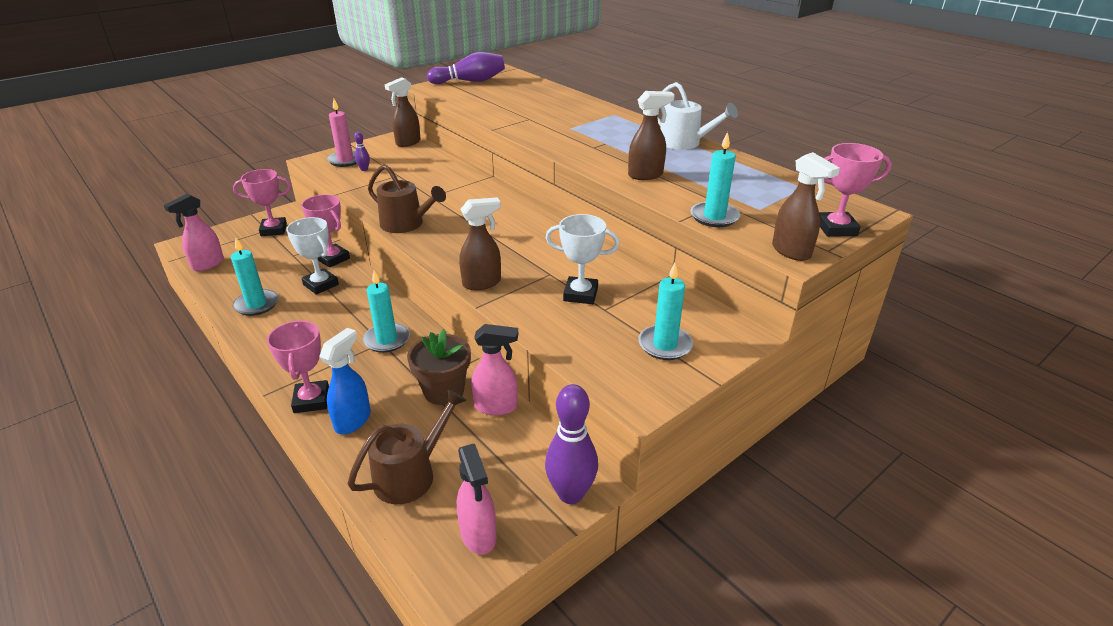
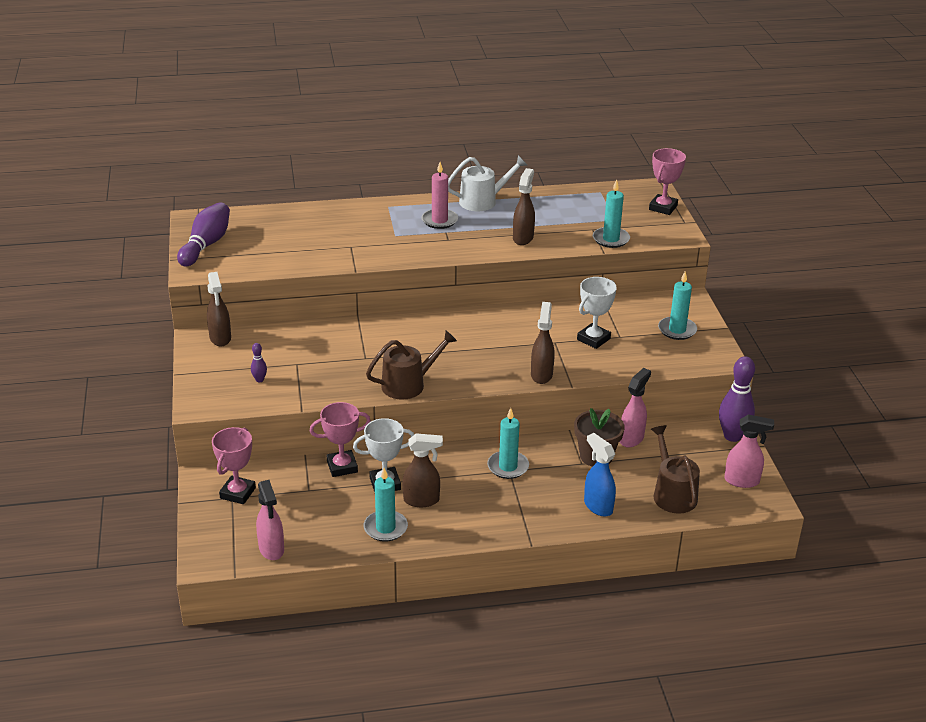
camera: 60 degrees left, 0 degrees up
pink trophy [267,320,329,413] -> none
pink candle [327,99,357,167] -> pink candle moved to [421,162,458,229]
brown spray bottle [772,152,840,261] -> brown spray bottle moved to [403,433,443,507]

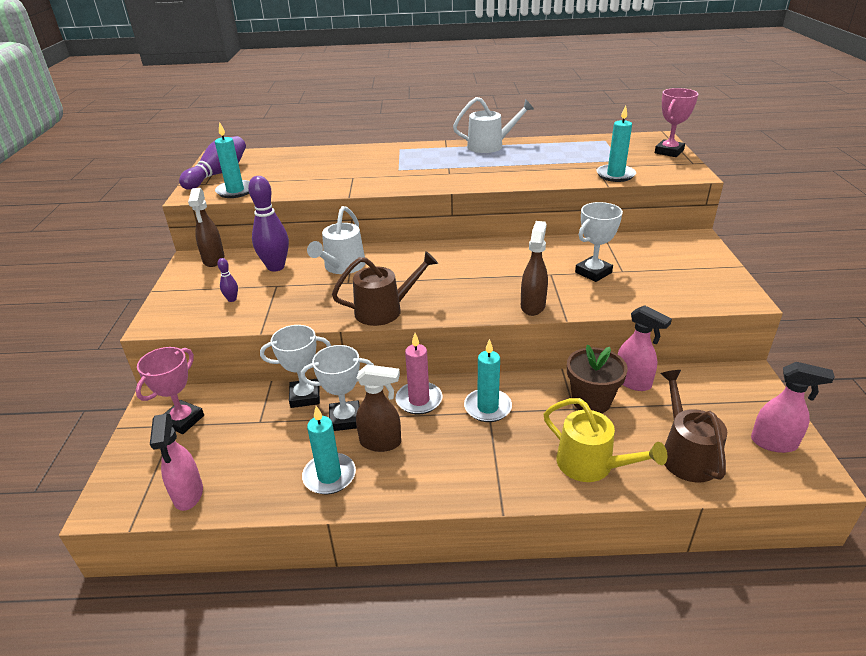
camera: 10 degrees right, 0 degrees up
pink trophy [310,402,371,477] -> white trophy [260,325,331,408]
pink candle [421,162,458,229] -> pink candle moved to [396,333,443,414]
brown spray bottle [513,168,535,245] -> none
blue spray bottle [584,433,616,516] -> yellow watering can [544,398,667,482]
pink spray bottle [620,368,651,448] -> pink spray bottle turned 90 degrees clockwise [618,305,672,391]
turquoise candle [658,272,697,340] -> turquoise candle moved to [215,122,250,198]
purple bowling pin [719,356,755,442] -> purple bowling pin moved to [248,176,289,272]
none -> white watering can [307,206,366,274]

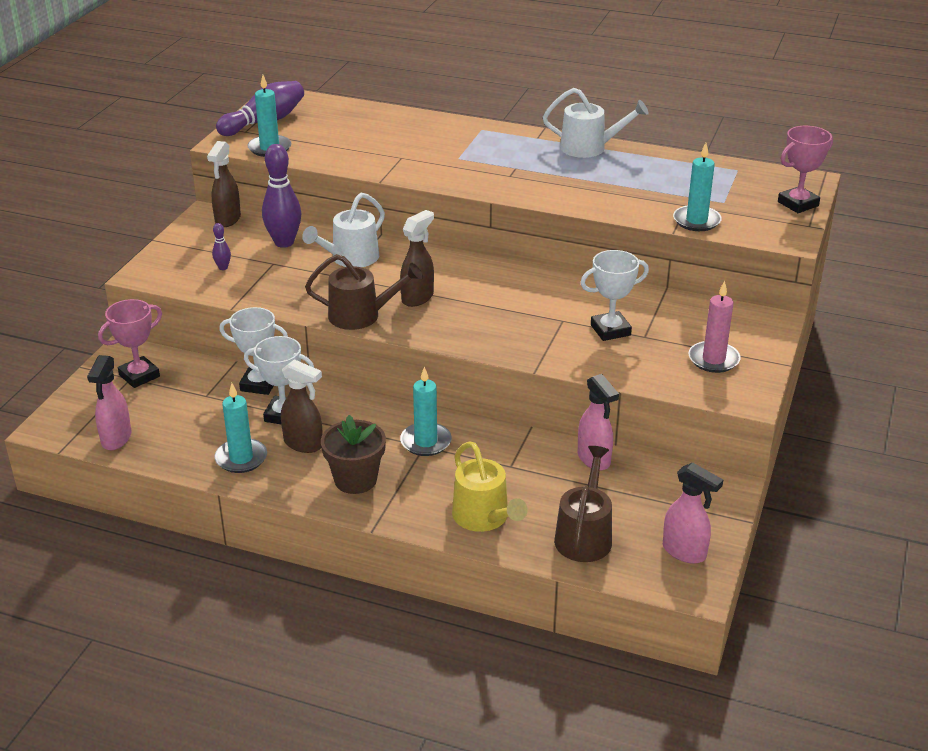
camera: 20 degrees right, 0 degrees up
pink candle [396,333,443,414] -> pink candle moved to [688,281,741,373]
brown spray bottle [521,221,548,316] -> brown spray bottle moved to [400,210,434,307]
brown flower pot [567,345,628,413] -> brown flower pot moved to [321,415,386,494]

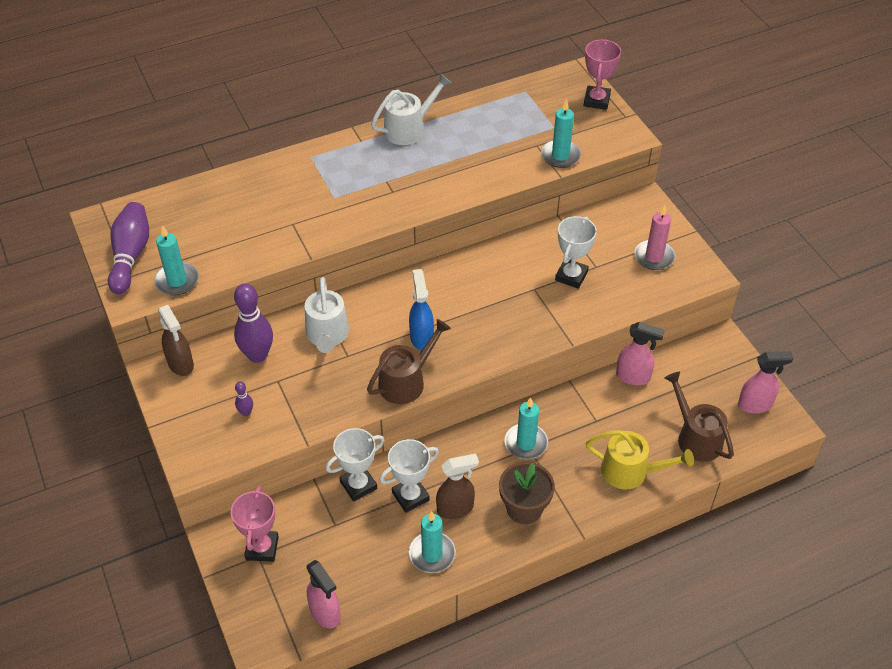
camera: 45 degrees left, 15 degrees up
brown spray bottle [400,210,434,307] -> blue spray bottle [409,269,434,350]

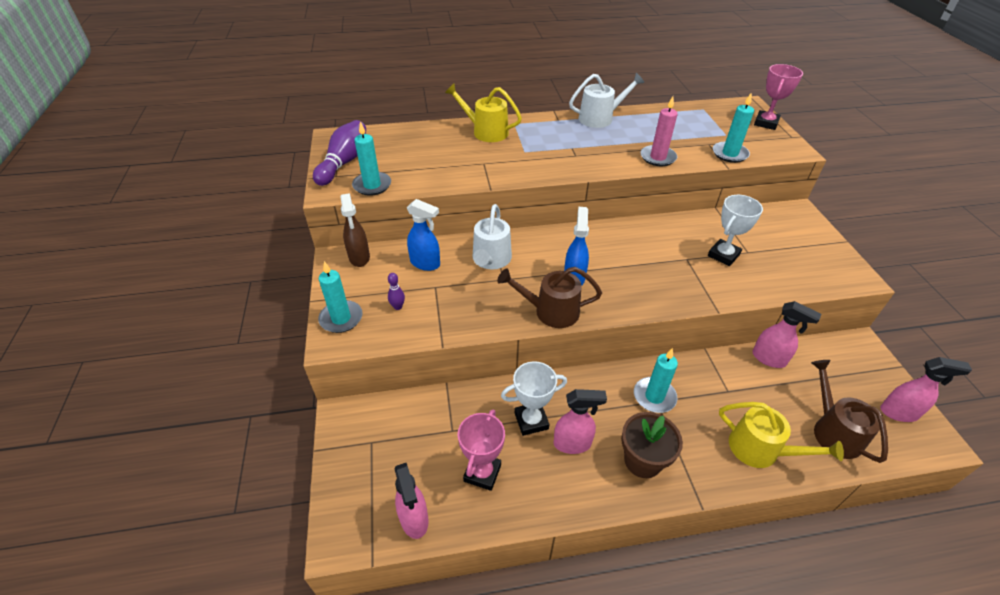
camera: 15 degrees right, 5 degrees down
pink trophy [231,486,279,562] -> pink trophy moved to [458,409,505,491]
purple bowling pin [234,283,273,363] -> blue spray bottle [406,199,440,271]
white trophy [325,428,384,501] -> none
brown watering can [367,319,451,404] -> brown watering can turned 150 degrees counterclockwise [497,267,602,328]
turquoise candle [409,511,456,573] -> turquoise candle moved to [318,261,363,333]
brown spray bottle [436,454,479,519] -> pink spray bottle [554,389,607,454]
pink candle [634,205,675,270] -> pink candle moved to [641,96,678,166]
none -> yellow watering can [445,83,522,142]

